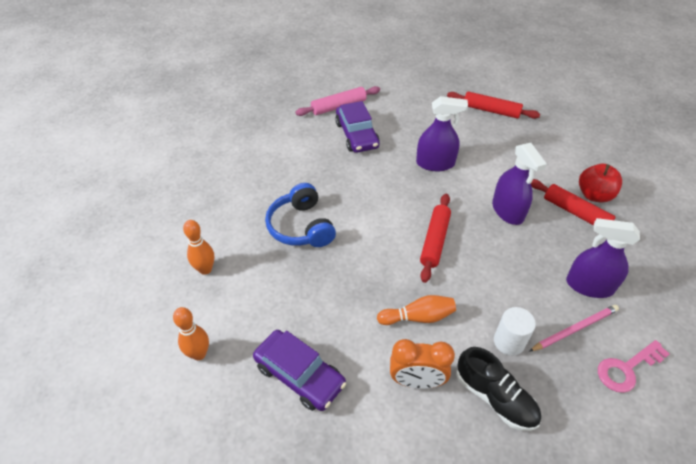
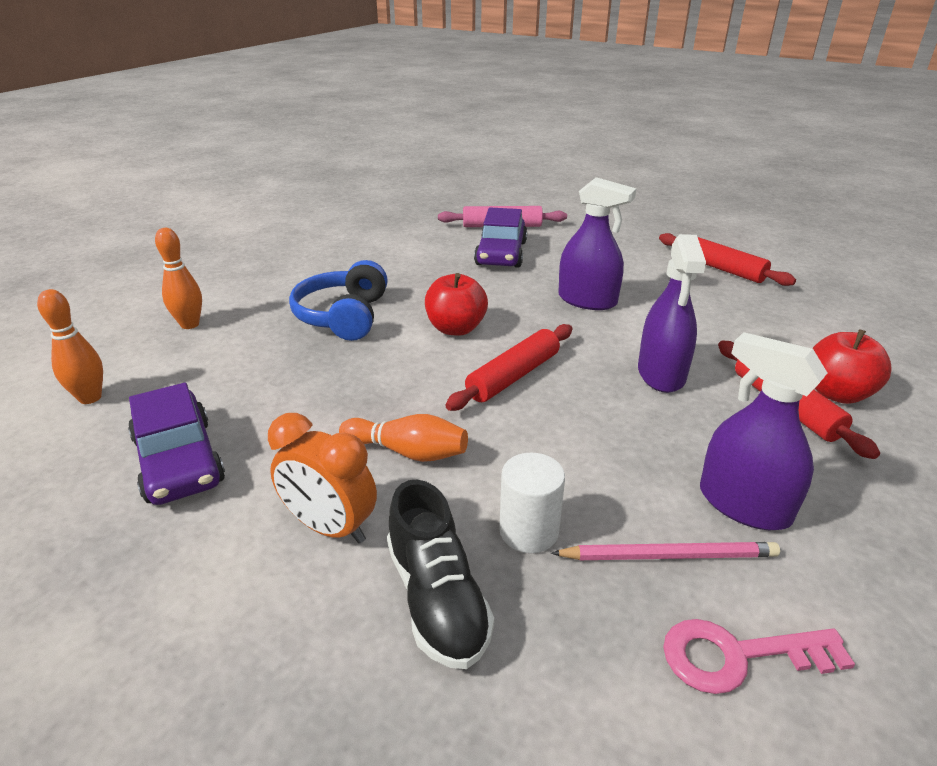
camera: 25 degrees right, 15 degrees down
none -> red apple [425,273,488,336]

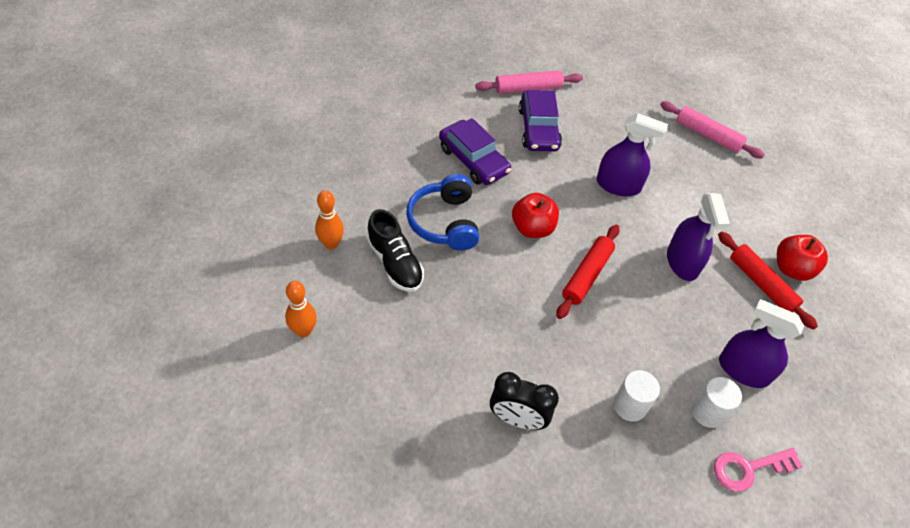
camera: 15 degrees left, 20 degrees up
purple car [128,383,225,505] -> purple car moved to [439,118,511,185]
orange clock [268,413,377,544] -> black clock [490,372,559,430]
orange bowling pin [339,414,468,462] -> none
black shoe [387,480,494,669] -> black shoe moved to [367,209,424,292]
pink pencil [551,542,780,560] -> white cylinder [692,377,742,428]
red rolling pin [659,233,796,286] -> pink rolling pin [660,101,765,158]

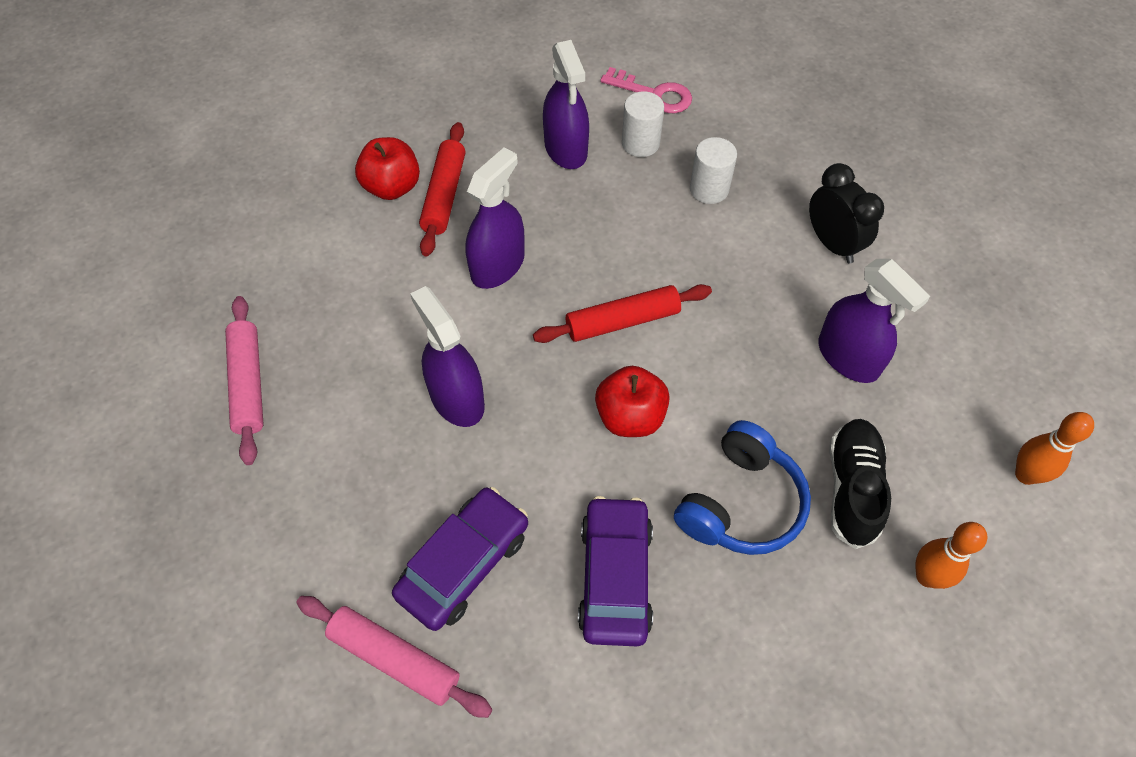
camera: 135 degrees left, 5 degrees up
none -> purple spray bottle [818,259,930,383]

